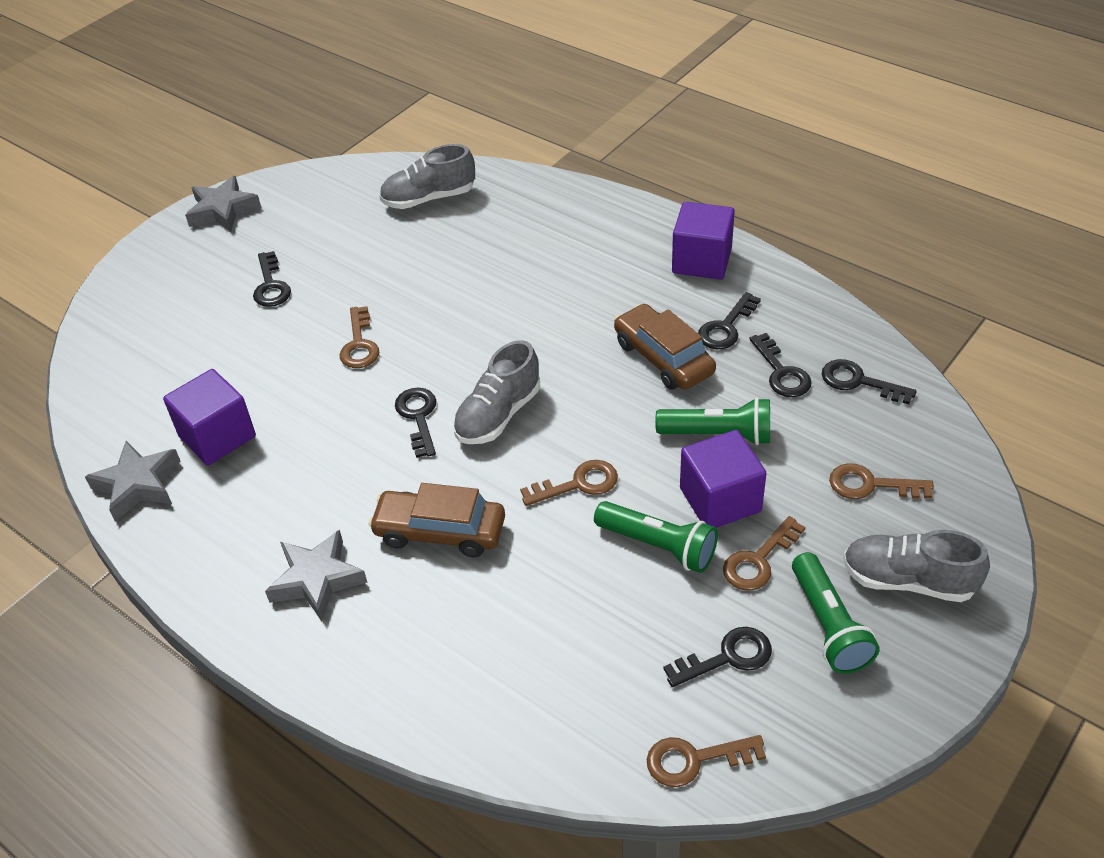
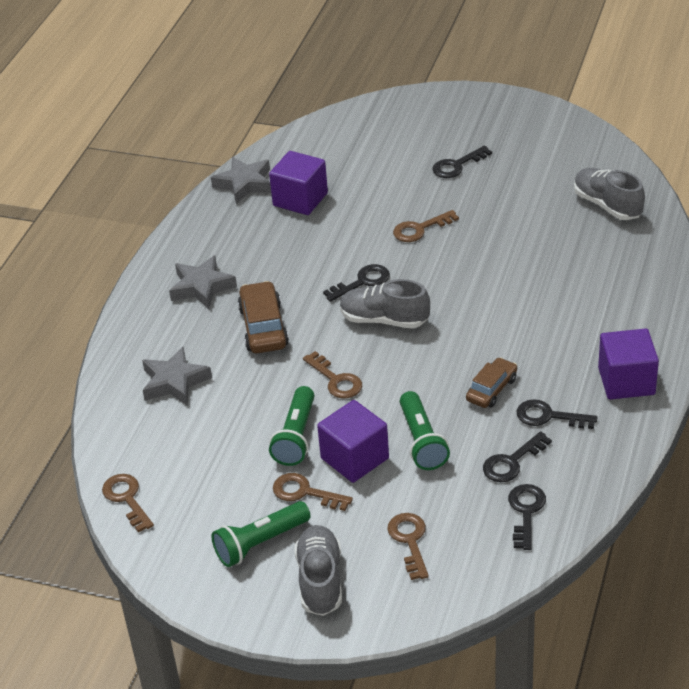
camera: 70 degrees right, 5 degrees down
grey star [185,176,261,232] -> grey star moved to [142,346,212,405]
brown car [614,304,716,390] -> brown car [466,357,517,408], size x0.66
black key [663,627,772,687] -> none

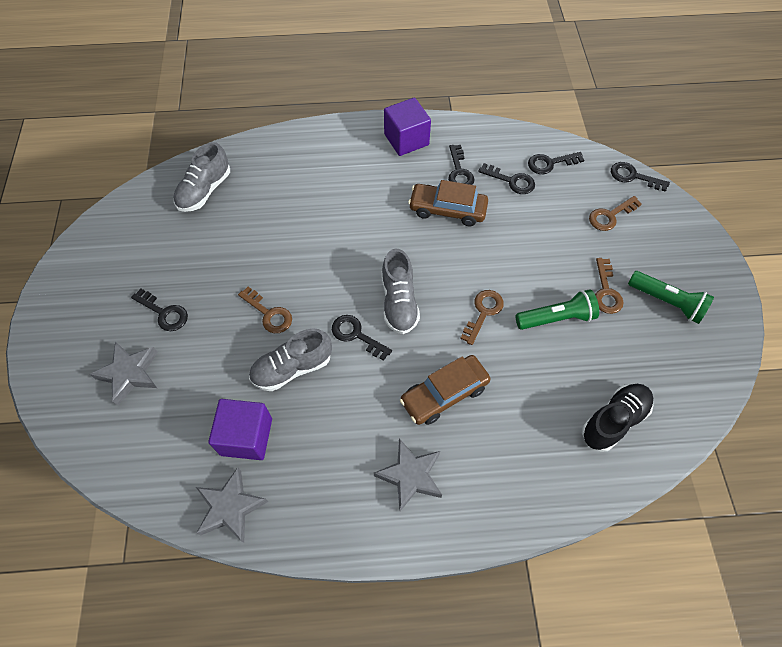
camera: 115 degrees left, 20 degrees up
brown key [102,474,154,532] -> none
grey star [142,346,212,405] -> grey star moved to [90,342,158,406]
grey shoe [294,525,342,616] -> grey shoe moved to [249,328,332,391]
purple cube [317,400,389,483] -> none
green flashlight [400,391,450,470] -> none
brown car [466,357,517,408] -> brown car [408,180,488,226], size x1.52
none -> black shoe [582,384,653,452]
none -> black key [611,162,670,192]

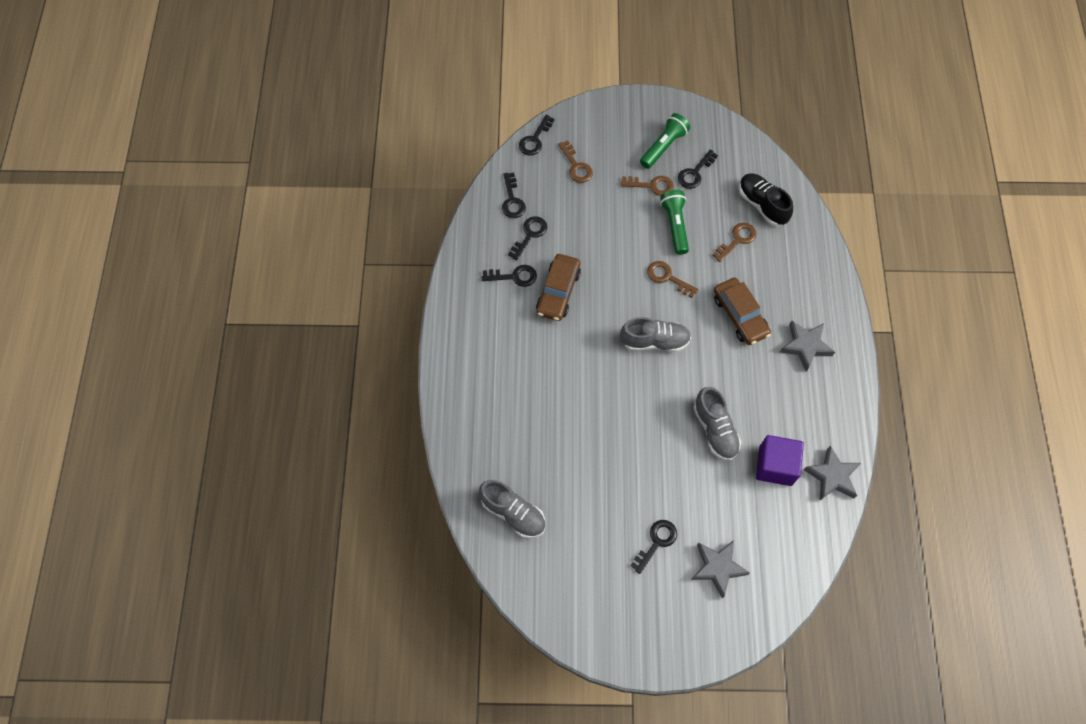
camera: 85 degrees left, 5 degrees up
brown key [238,287,292,333] -> brown key moved to [712,223,757,262]
black key [332,315,392,361] -> black key moved to [678,150,718,189]
purple cube [384,98,431,156] -> none

